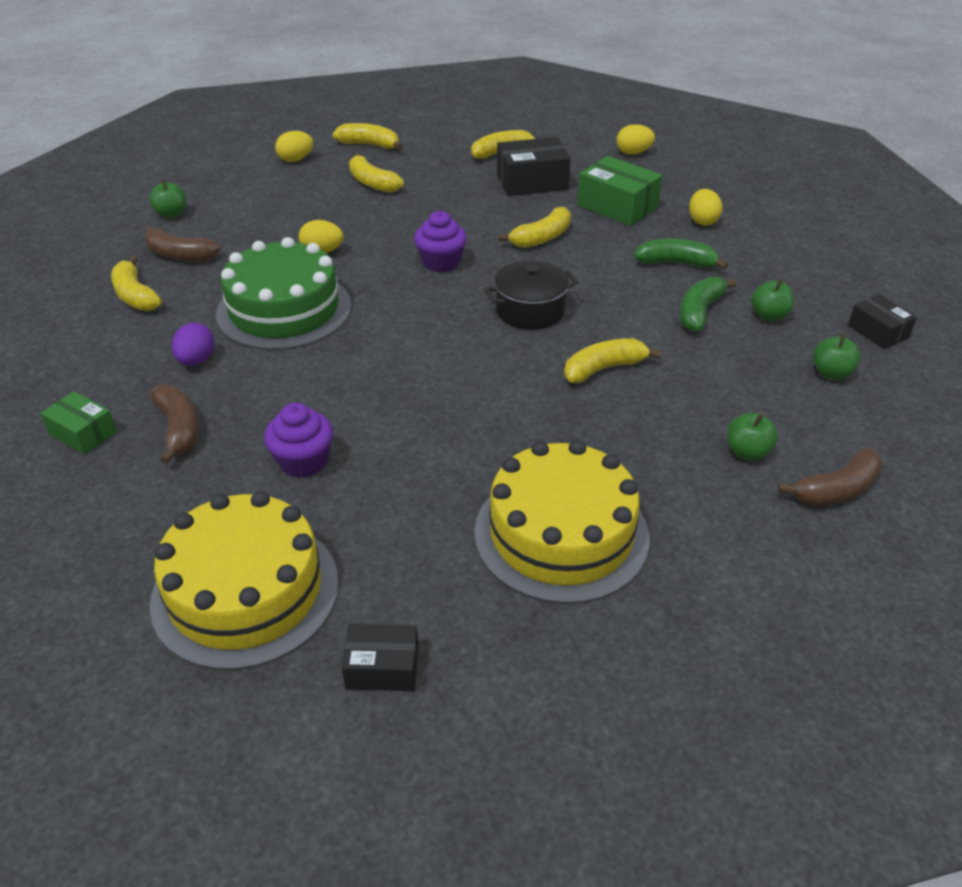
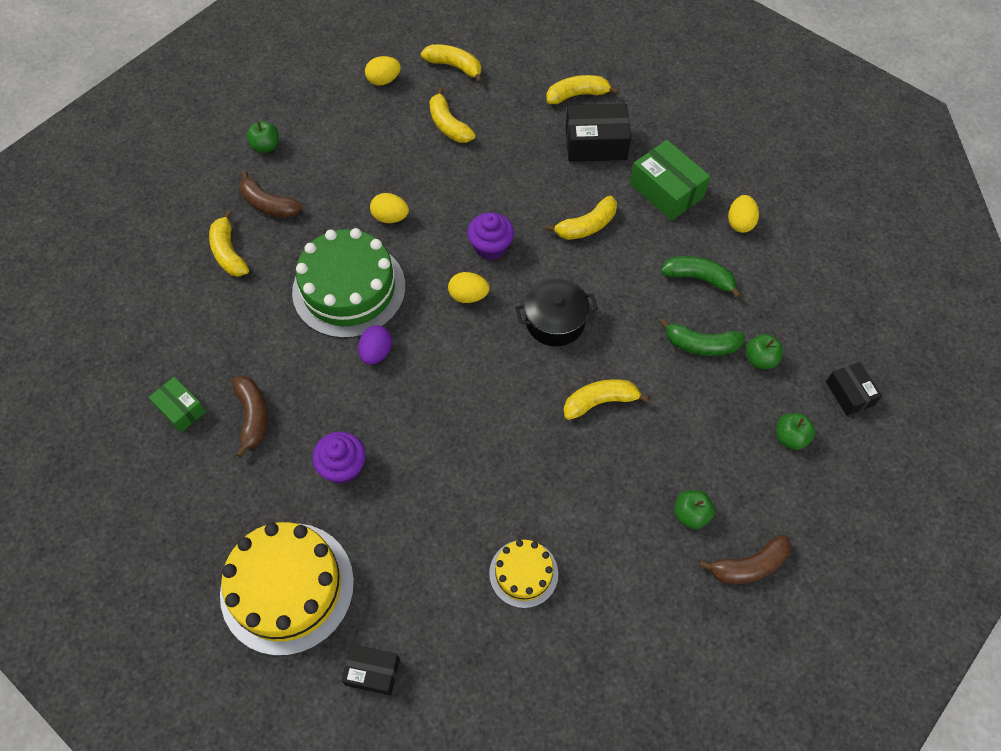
camera: 10 degrees right, 20 degrees up
purple egg [172,323,214,365] -> purple egg moved to [358,325,392,365]
yellow cake [474,440,649,604] -> yellow cake [489,540,558,608], size x0.52
yellow egg [617,124,655,154] -> yellow egg moved to [448,272,490,303]
green banana [680,277,737,332] -> green banana turned 120 degrees counterclockwise [659,318,745,356]

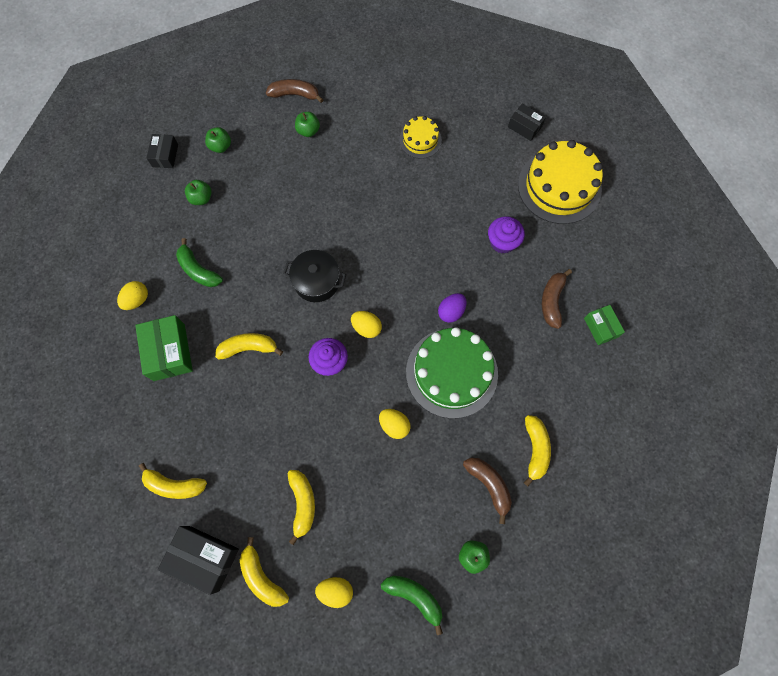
camera: 155 degrees left, 10 degrees up
yellow banana [564,379,650,420] -> none
black box [565,104,631,162] -> black box moved to [158,526,239,595]
green banana [659,318,745,356] -> green banana moved to [381,575,443,635]

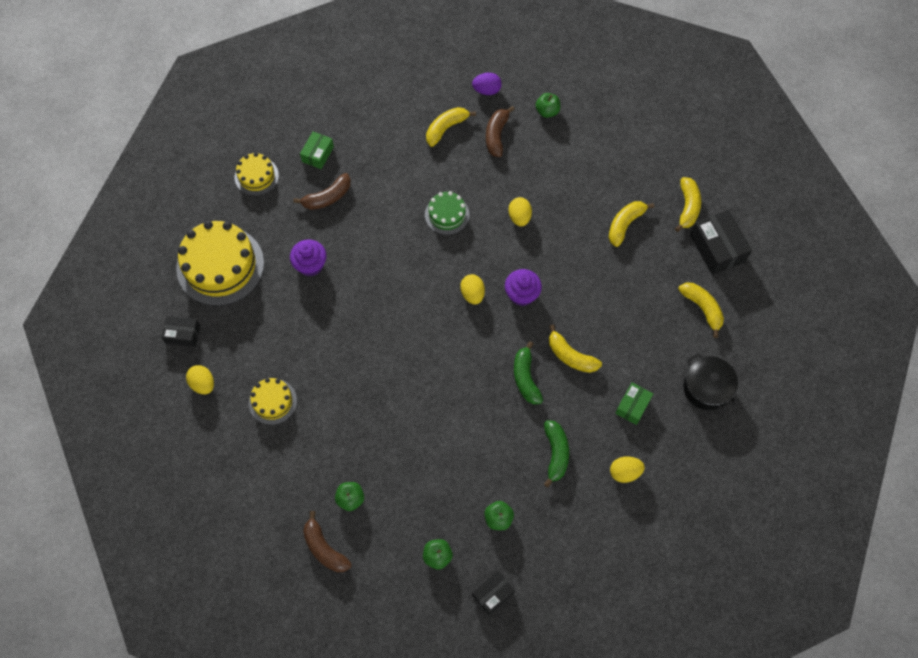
camera: 135 degrees left, 5 degrees down
green box [135,315,193,381] -> green box [615,383,653,425], size x0.61
black pot [283,250,346,302] -> black pot moved to [683,353,738,411]
yellow egg [315,577,353,608] -> yellow egg moved to [186,365,214,394]
green banana [381,575,443,635] -> green banana moved to [514,341,543,405]
green cake [406,327,498,418] -> green cake [425,191,469,235], size x0.52
purple egg [438,293,467,323] -> purple egg moved to [472,73,502,95]
black box [508,103,546,141] -> black box turned 75 degrees counterclockwise [161,316,200,347]
none -> yellow cake [235,153,279,196]

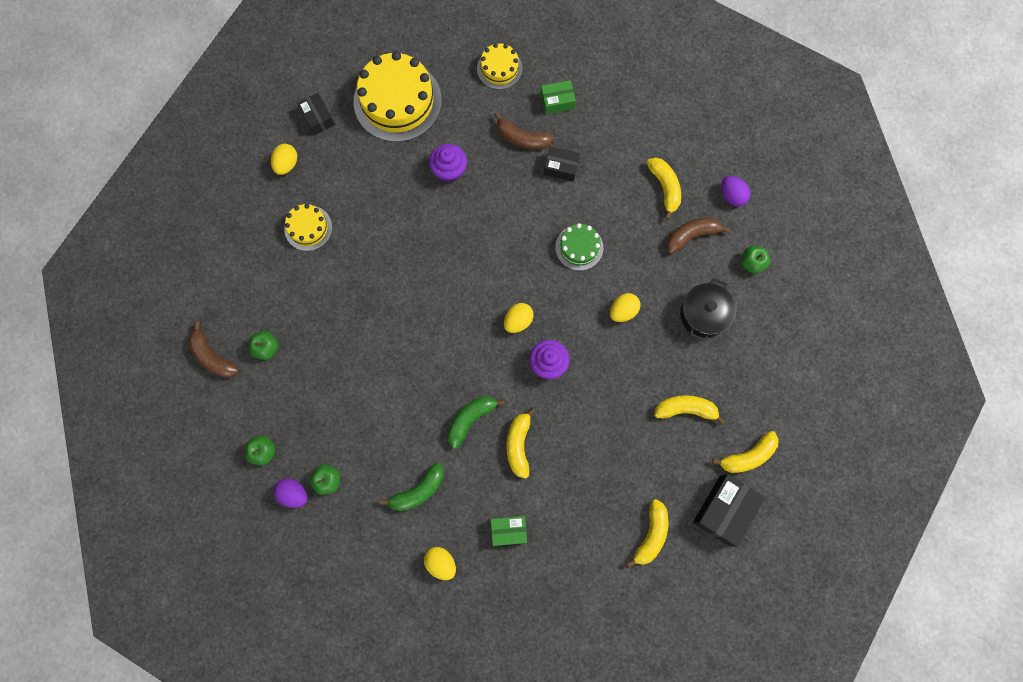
camera: 55 degrees right, 10 degrees up
brown banana [303,511,352,572] -> brown banana turned 60 degrees counterclockwise [188,322,238,378]
yellow banana [426,107,476,147] -> yellow banana turned 60 degrees clockwise [647,157,681,220]
black box [472,570,515,615] -> black box moved to [544,147,580,182]
black pot [683,353,738,411] -> black pot moved to [680,278,736,342]
none -> purple egg [273,479,308,508]

